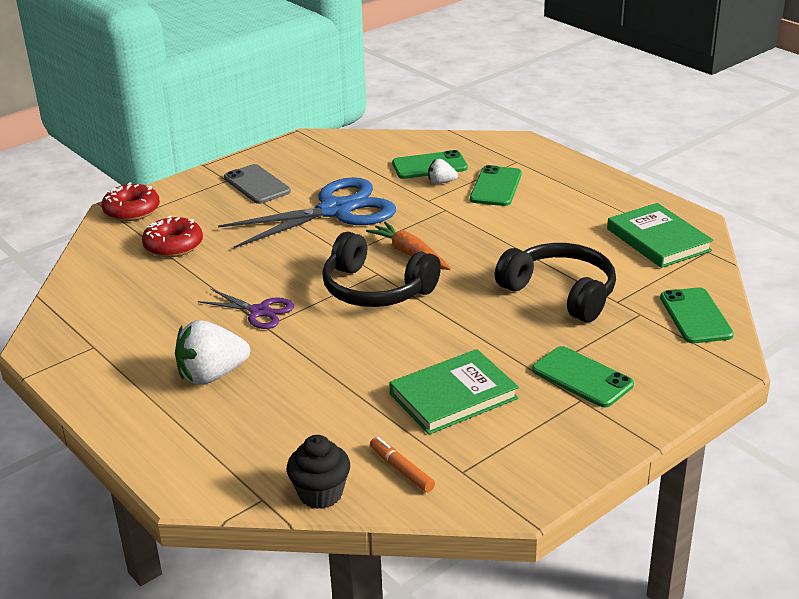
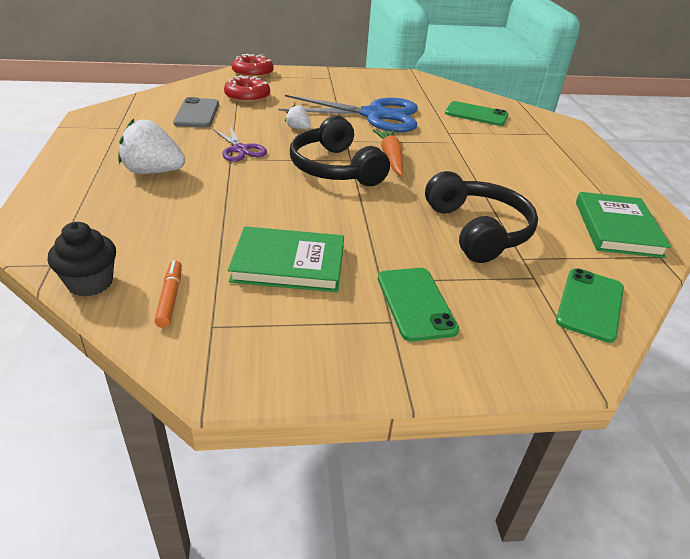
camera: 30 degrees right, 5 degrees up
grey phone [224,164,291,204] -> grey phone moved to [173,97,219,128]
white strawberry [428,159,458,184] -> white strawberry moved to [285,105,311,129]
green phone [470,165,522,206] -> none

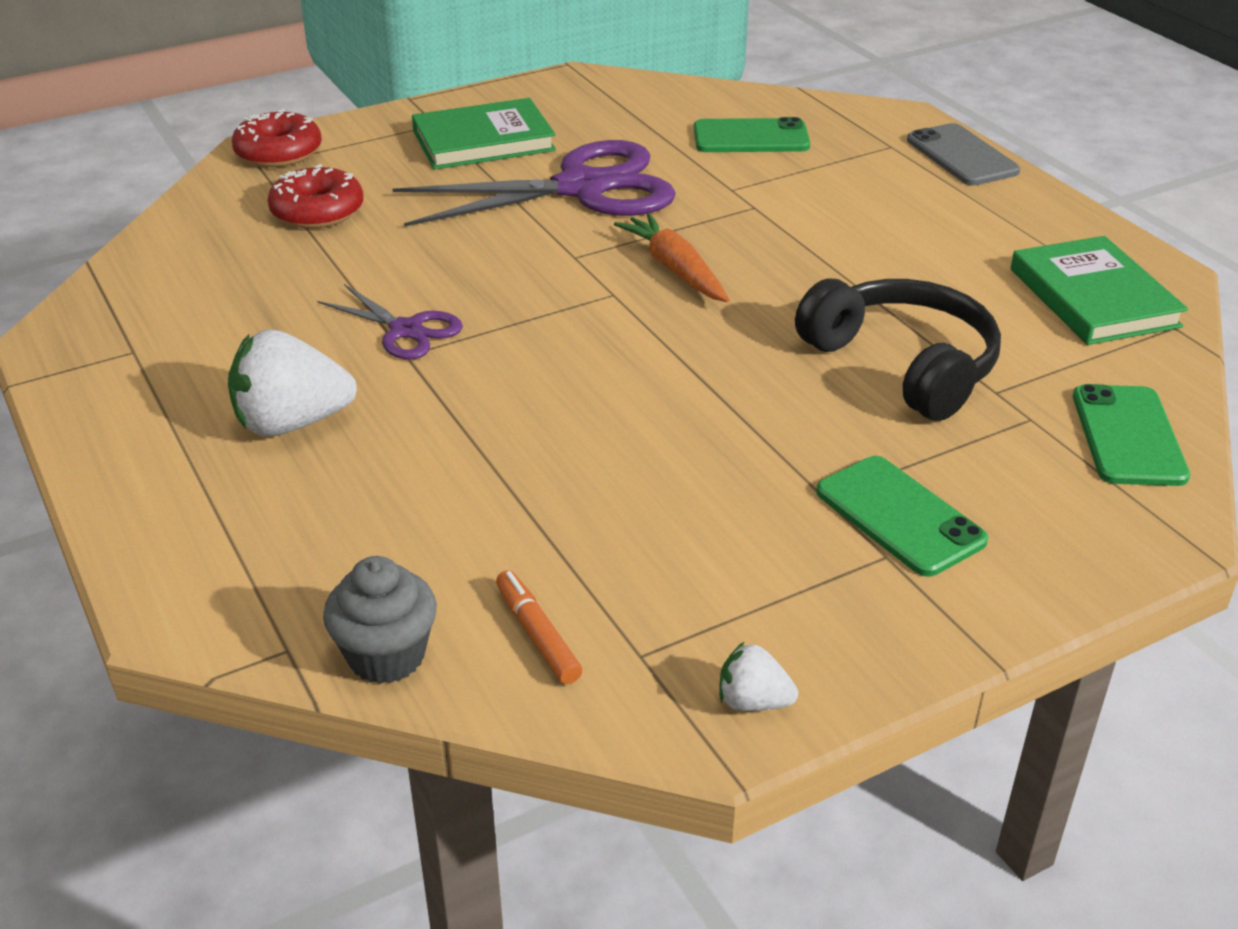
camera: 20 degrees left, 0 degrees up
black cupcake [48,222,116,297] -> grey cupcake [323,556,437,684]
grey phone [173,97,219,128] -> grey phone moved to [907,123,1020,186]
green book [228,226,344,292] -> green book moved to [412,98,556,170]
blue scissors [278,95,418,132] -> purple scissors [392,140,676,227]
white strawberry [285,105,311,129] -> white strawberry moved to [720,641,798,711]
black headphones [290,116,390,186] -> none

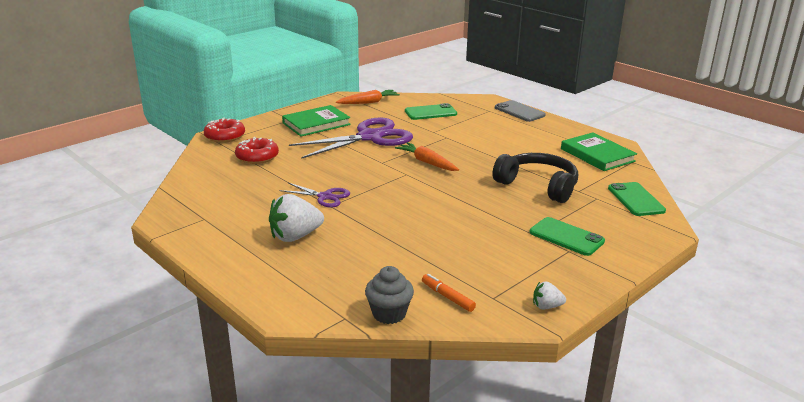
camera: 15 degrees left, 10 degrees down
none -> orange carrot [336,90,400,104]

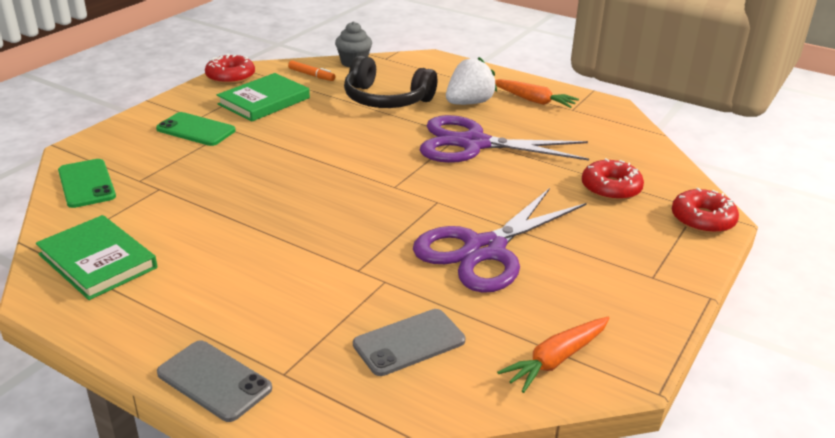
camera: 165 degrees right, 5 degrees up
purple scissors [279,183,350,208] -> purple scissors [420,115,589,163], size x2.00
green book [282,105,351,137] -> green book moved to [217,73,310,122]
orange carrot [395,142,459,171] -> orange carrot moved to [495,79,579,108]
green phone [405,103,457,120] -> grey phone [353,309,465,376]
black headphones [492,153,578,203] -> black headphones moved to [344,56,437,108]
white strawberry [533,281,566,310] -> red donut [205,53,255,84]

